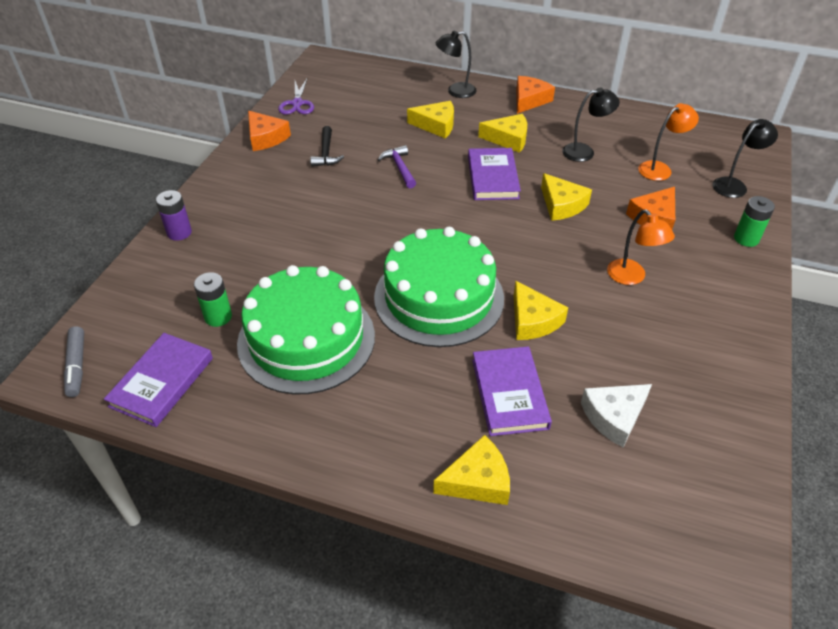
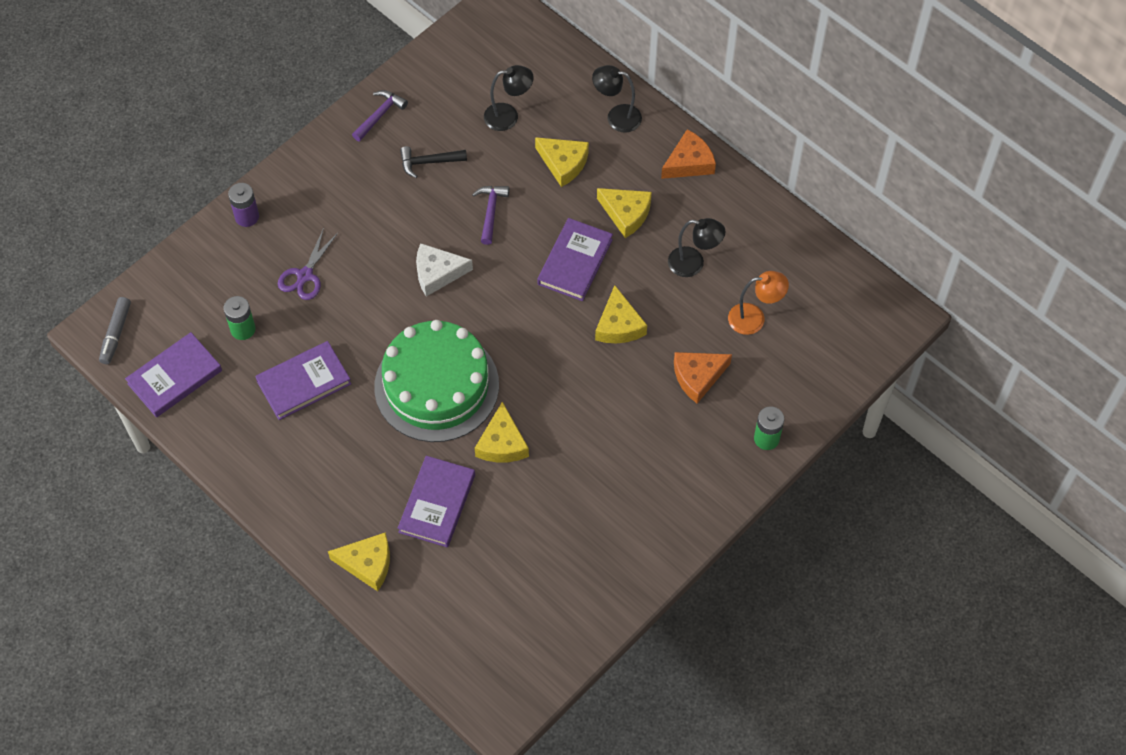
camera: 25 degrees right, 15 degrees up
green cake [237,265,375,394] -> purple book [255,341,351,420]
orange cheese [248,111,291,151] -> purple hammer [352,90,408,141]
purple scissors [278,79,314,115] -> purple scissors moved to [278,228,338,300]
black hammer [310,126,344,167] -> black hammer turned 60 degrees clockwise [400,146,467,178]
white cheese [581,384,652,447] -> white cheese moved to [416,243,473,297]
orange lamp [607,209,675,285] -> none
black lamp [712,119,778,198] -> black lamp moved to [484,65,534,131]

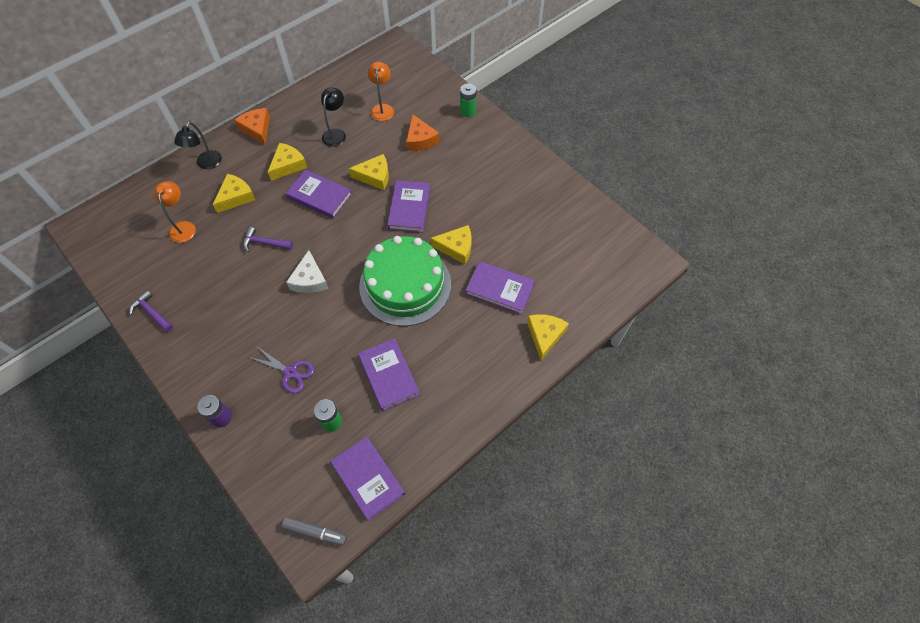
camera: 85 degrees left, 0 degrees up
black hammer [400,146,467,178] -> none
black lamp [484,65,534,131] -> orange lamp [154,181,196,243]
none -> purple book [387,180,430,233]

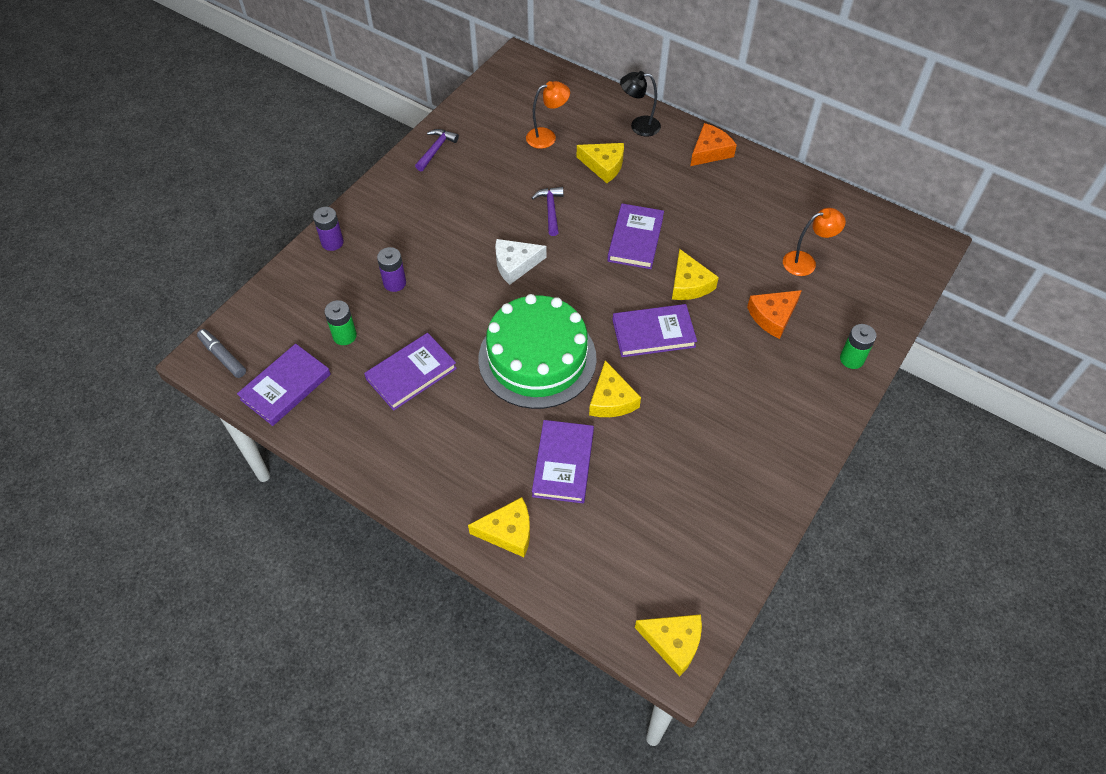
camera: 75 degrees right, 5 degrees down
purple scissors [249,347,315,393] -> purple battery [377,247,406,292]
yellow cheese [268,143,307,181] -> yellow cheese moved to [635,614,702,676]
grey marker [282,517,347,546] -> grey marker turned 135 degrees clockwise [197,329,246,378]
black lamp [321,88,346,147] -> none

